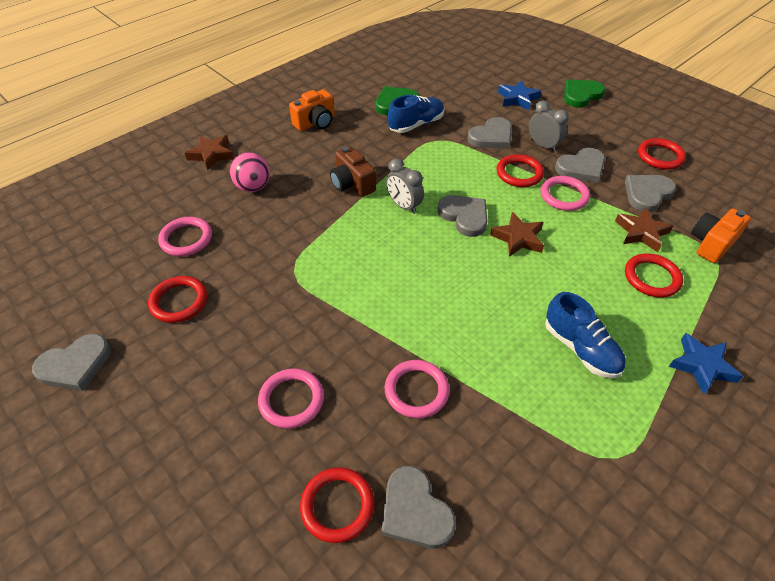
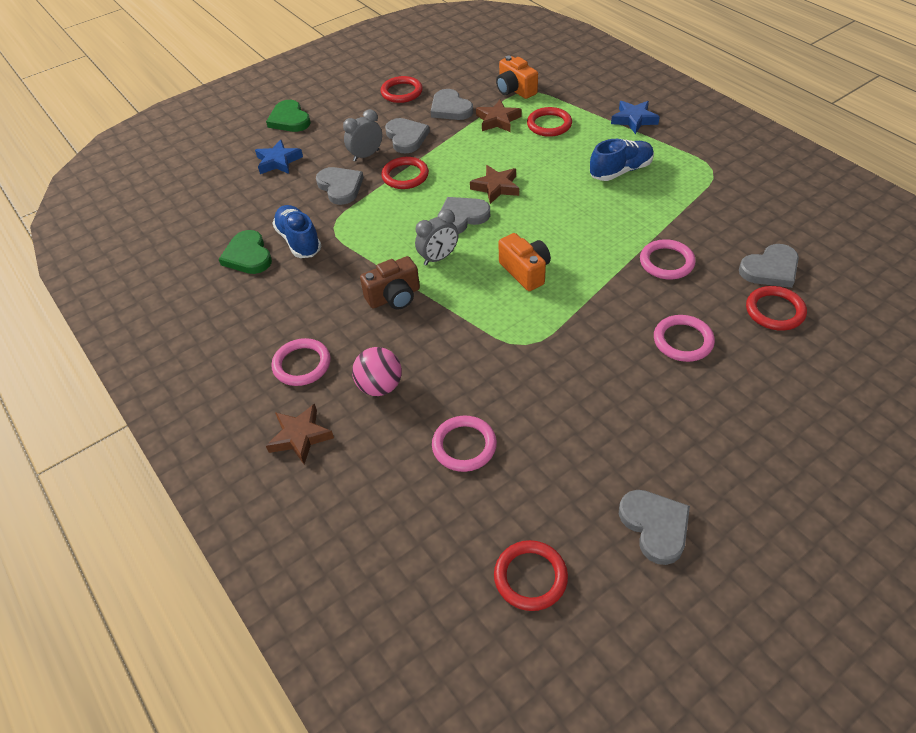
camera: 80 degrees left, 0 degrees up
red ring [148,276,207,323] -> red ring moved to [494,540,568,611]
orange camera [289,89,334,131] -> orange camera moved to [499,233,551,291]
pink ring [540,176,590,211] -> pink ring moved to [271,338,331,386]

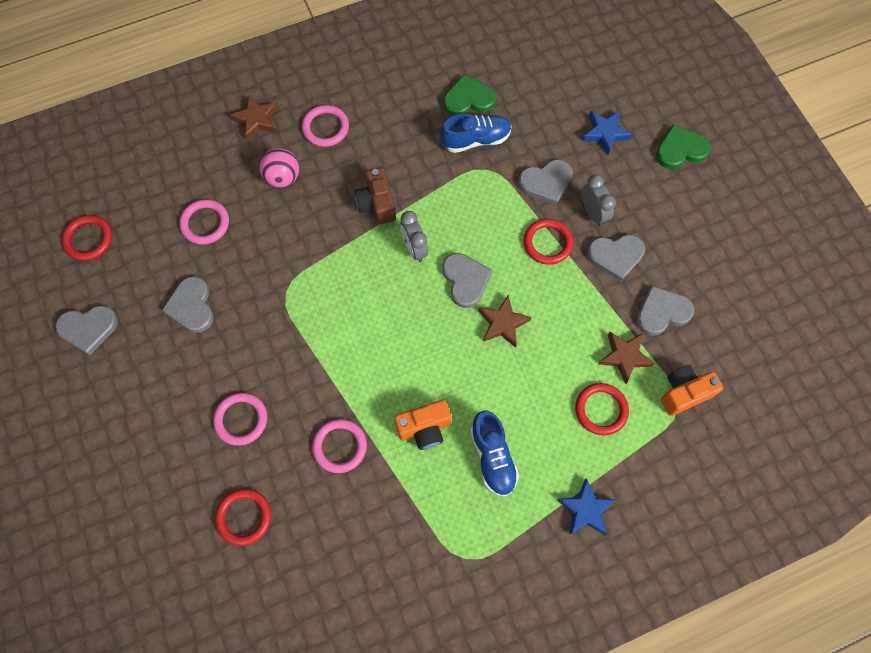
camera: 100 degrees right, 20 degrees up
red ring [381,76,423,103] -> none
orange camera [499,233,551,291] -> orange camera moved to [394,400,451,450]
grey heart [739,244,799,288] -> grey heart moved to [162,276,214,333]

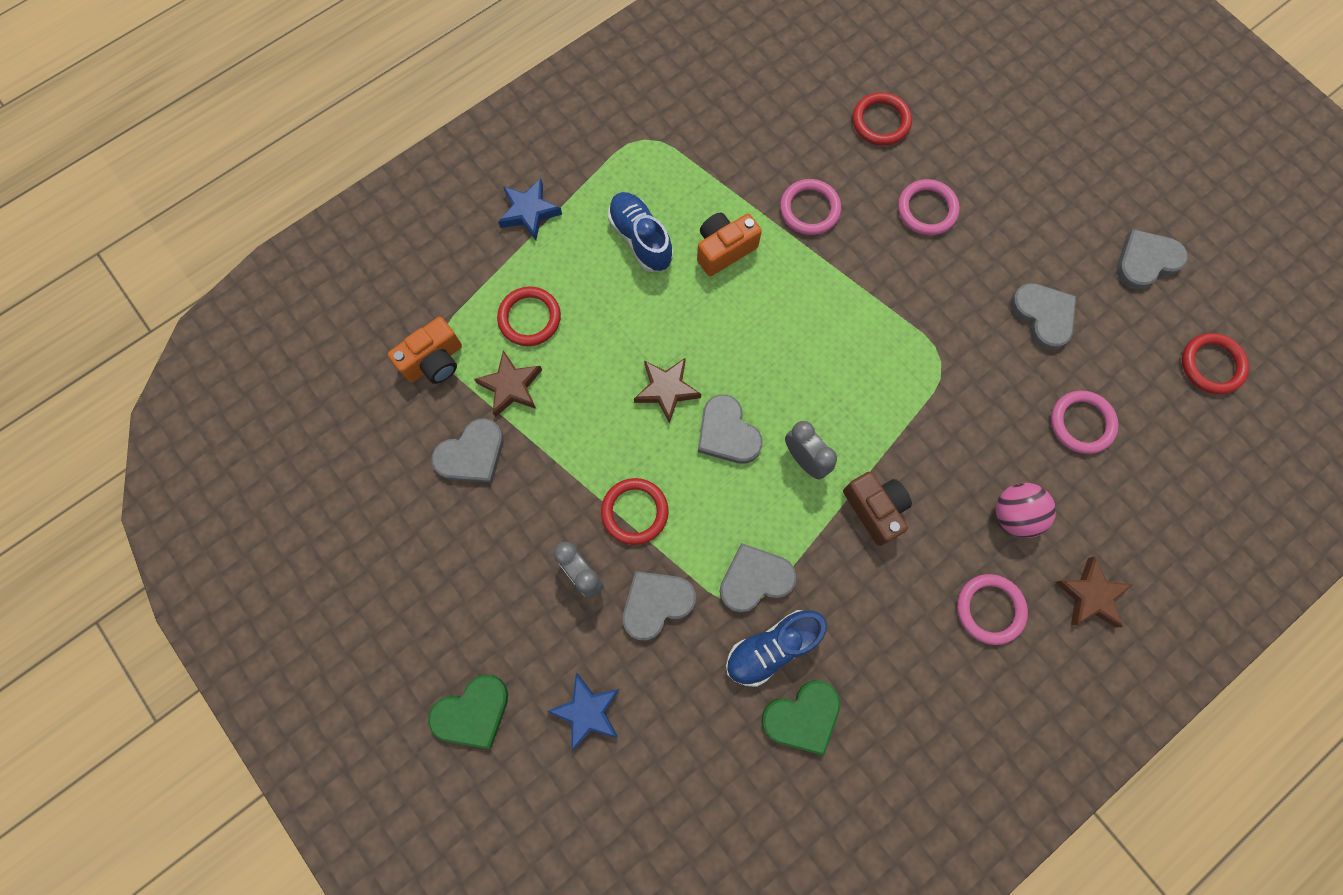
camera: 165 degrees right, 5 degrees up
grey heart [587,234,645,281] -> grey heart moved to [720,543,797,613]

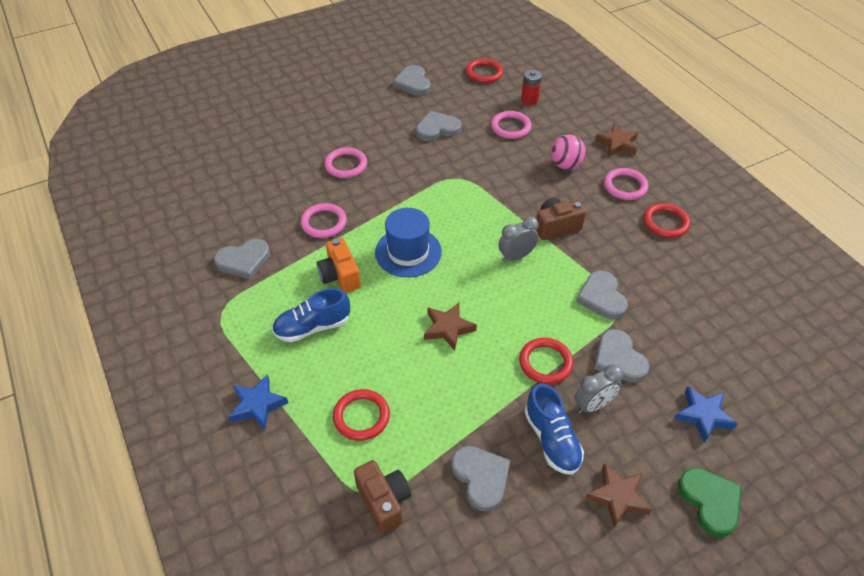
camera: 80 degrees left, 25 degrees down
orange camera [388,317,462,384] -> brown camera [354,460,411,534]
brown star [474,350,542,417] -> brown star moved to [585,463,652,528]
grey heart [698,395,763,464] -> grey heart moved to [214,239,270,279]
blue shoe [726,610,827,687] -> blue shoe moved to [525,383,584,475]
green heart [762,680,840,756] -> none
red ring [853,92,912,146] -> red ring moved to [643,203,690,238]
none -> blue hat [375,208,442,277]
none -> red battery [521,69,542,106]

